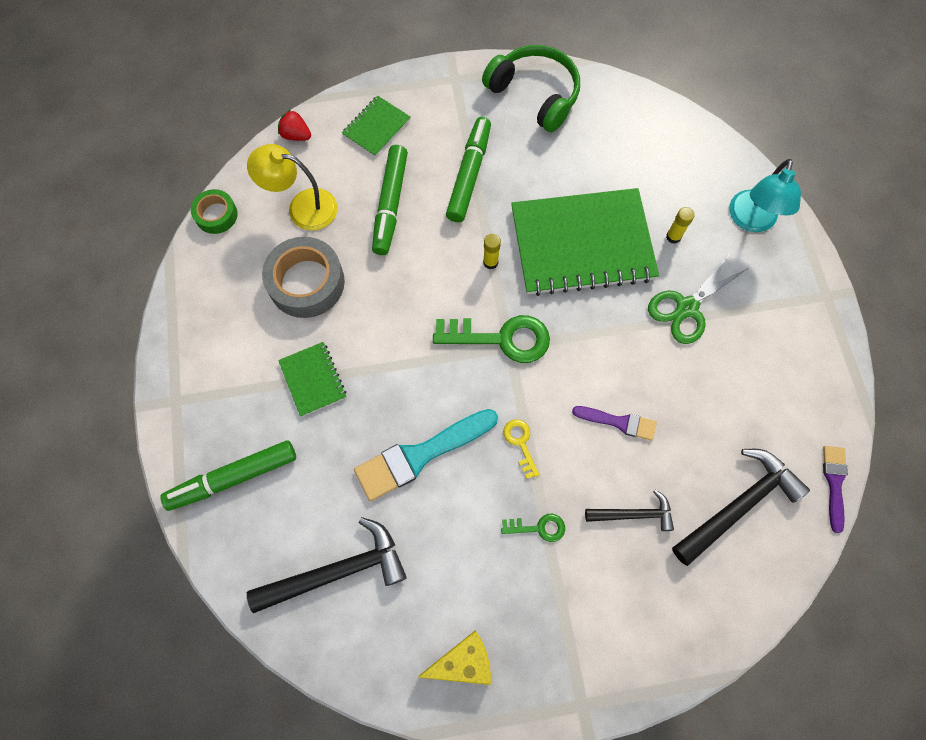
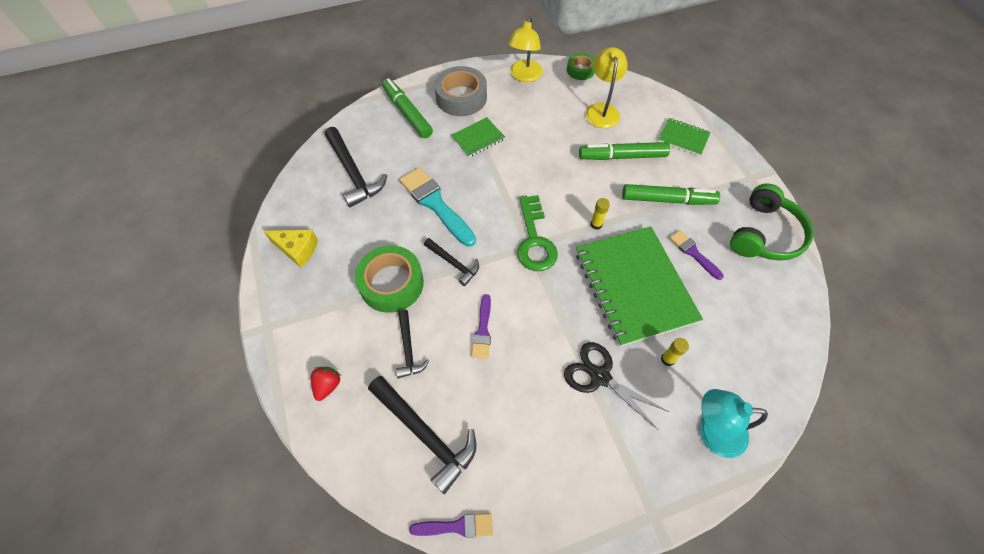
camera: 80 degrees right, 10 degrees down
grey tape [262,237,345,318] -> grey tape moved to [434,66,487,116]
red strawberry [278,110,311,141] -> red strawberry moved to [311,367,341,401]
yellow cheese [418,630,491,685] -> yellow cheese turned 45 degrees counterclockwise [263,230,318,268]
green key [501,514,565,542] -> green tape [355,245,424,313]
yellow key [503,419,540,479] -> black hammer [424,238,479,286]
green scissors [648,254,748,344] -> black scissors [564,342,669,430]
none -> yellow lamp [508,17,543,82]
none -> purple brush [669,230,724,280]

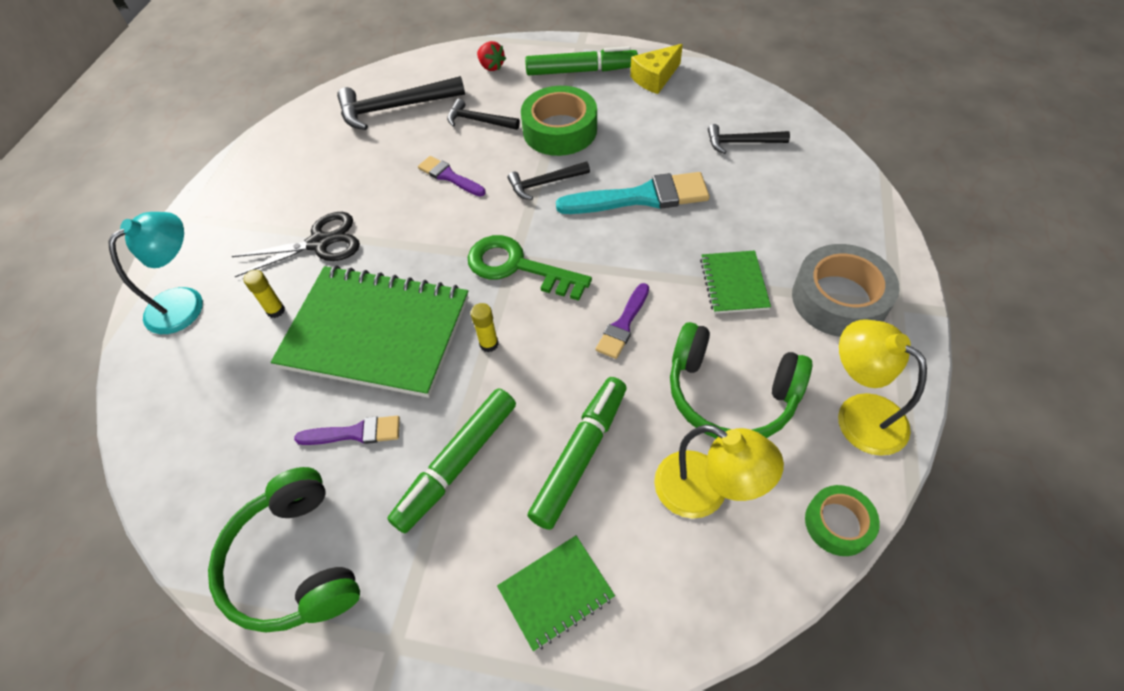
camera: 125 degrees right, 5 degrees down
black hammer [325,127,387,208] -> black hammer [708,124,790,154], size x0.58
green marker [382,78,433,138] -> green marker moved to [525,46,638,75]
purple brush [409,513,493,538] -> purple brush moved to [596,283,649,359]
none -> green headphones [670,322,812,439]

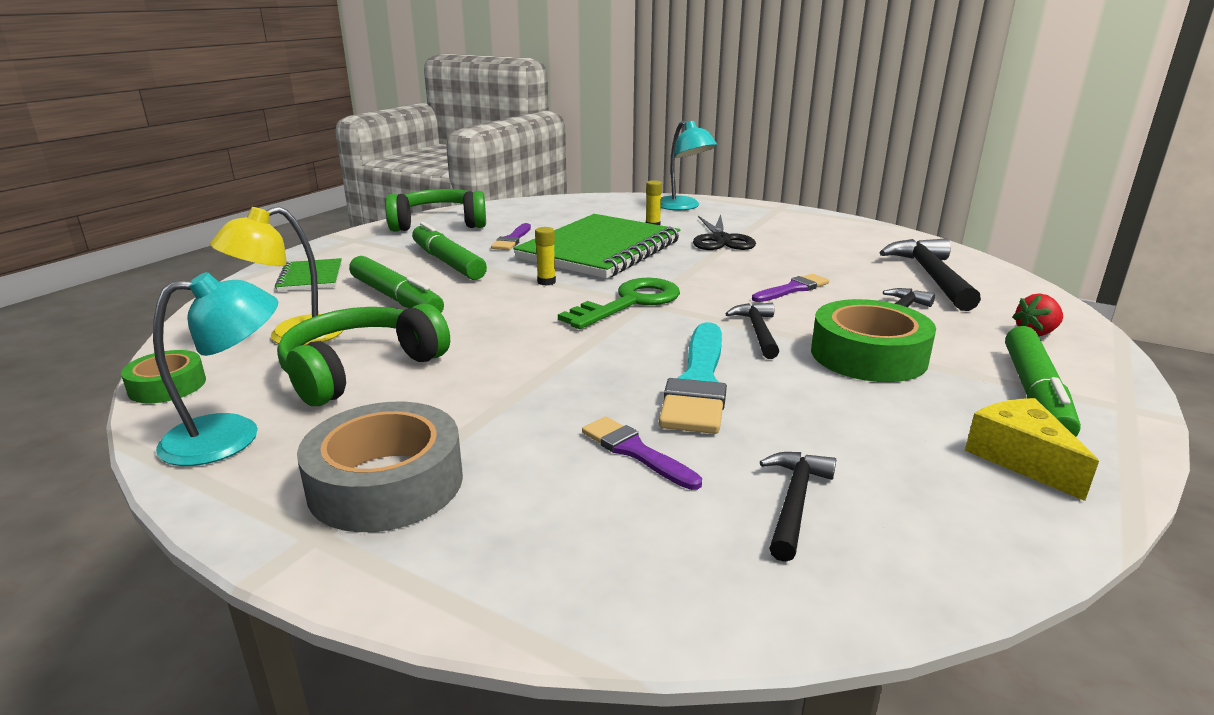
camera: 105 degrees right, 30 degrees down
purple brush [596,283,649,359] -> purple brush moved to [582,416,702,490]
green notebook [700,250,771,314] -> none
yellow lamp [838,319,927,456] -> turquoise lamp [153,272,278,466]

